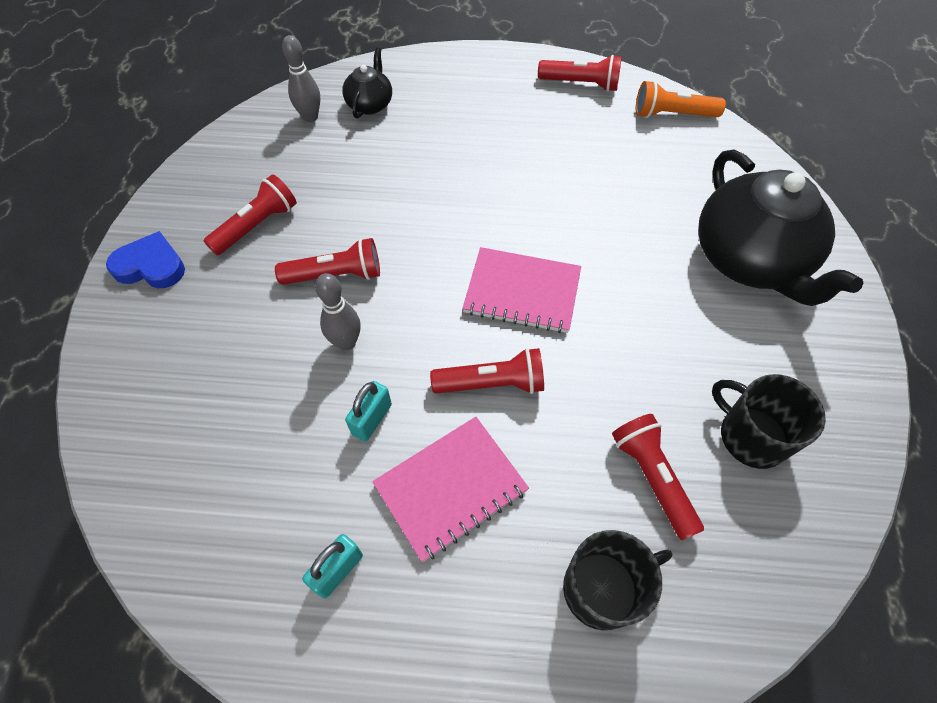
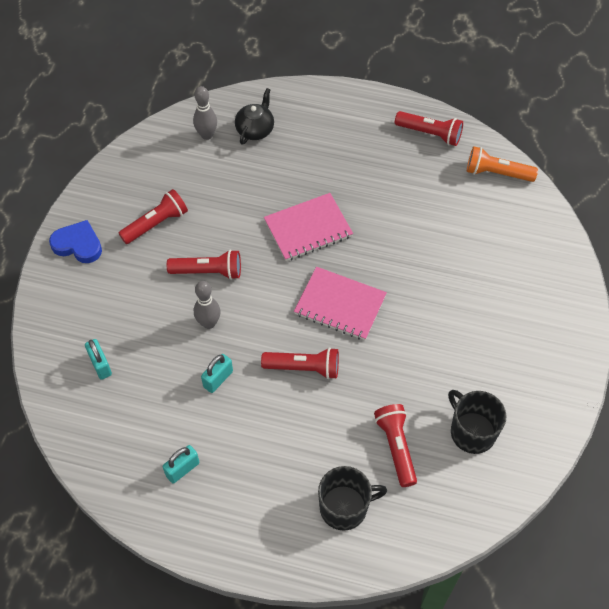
camera: 10 degrees right, 0 degrees up
pink notebook [372,417,529,562] -> pink notebook moved to [264,193,353,261]
black teapot [698,150,863,306] -> none
none -> turquoise padlock [85,339,112,380]

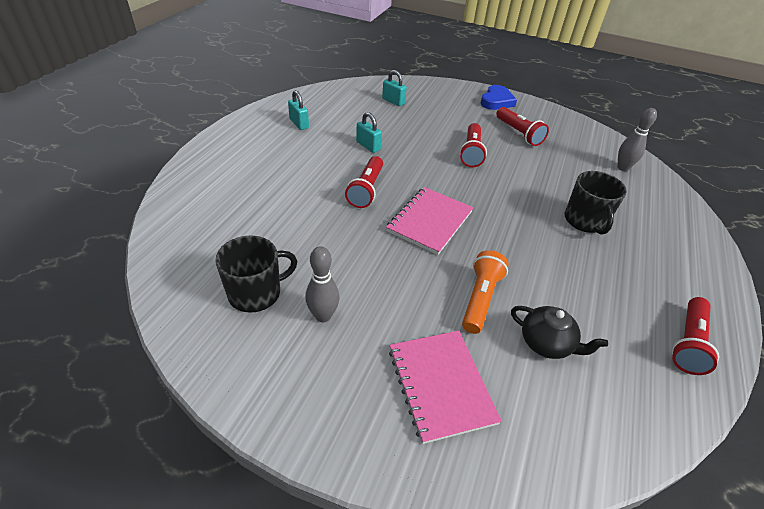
camera: 95 degrees right, 15 degrees down
turquoise padlock [85,339,112,380] -> turquoise padlock turned 60 degrees clockwise [382,70,407,106]
grey bowling pin [194,281,221,329] -> grey bowling pin moved to [305,246,339,322]
black teapot [235,88,274,144] -> black teapot moved to [511,306,608,359]
pink notebook [264,193,353,261] -> pink notebook moved to [389,331,502,444]
black mug [318,466,387,531] -> black mug moved to [565,171,627,235]
red flashlight [374,404,417,487] -> none
orange flashlight [467,146,538,182] -> orange flashlight moved to [462,250,509,334]

